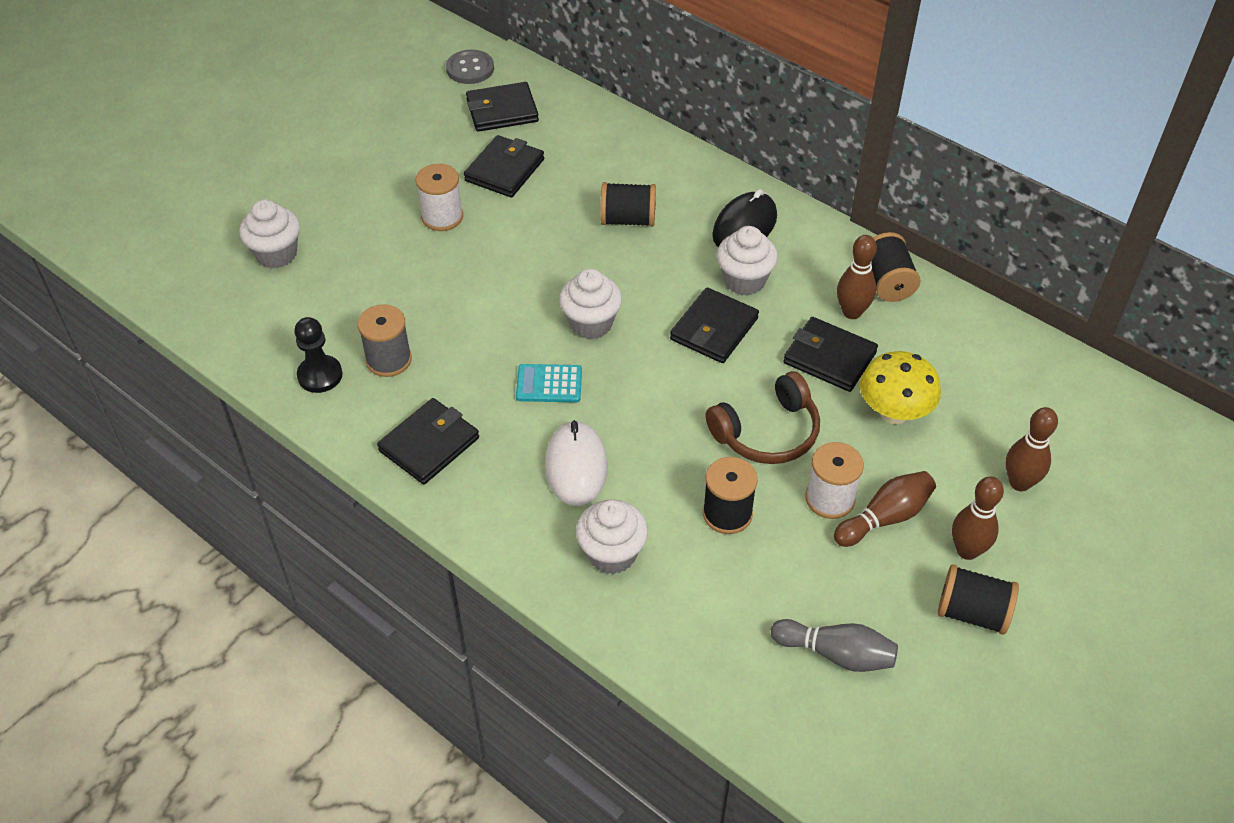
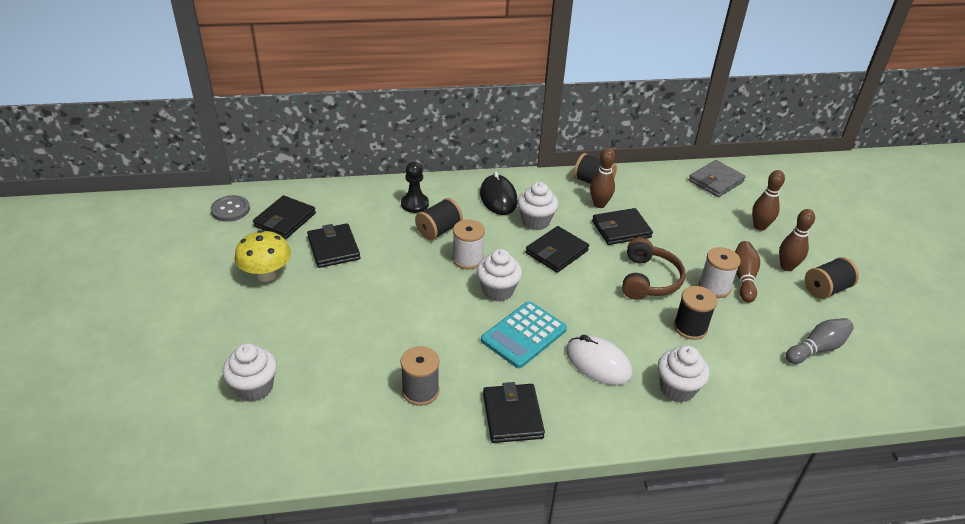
camera: 50 degrees left, 10 degrees down
black pawn [294,317,343,393] -> black pawn moved to [401,162,429,213]
white spool [416,164,463,231] -> white spool moved to [452,220,485,269]
turquoise calculator [516,364,582,402] -> turquoise calculator [481,301,567,368], size x1.59
black wallet [670,288,759,363] -> black wallet turned 60 degrees clockwise [526,226,589,273]
yellow mushroom [860,351,941,424] -> yellow mushroom moved to [235,230,291,282]
none -> grey wallet [689,160,746,197]

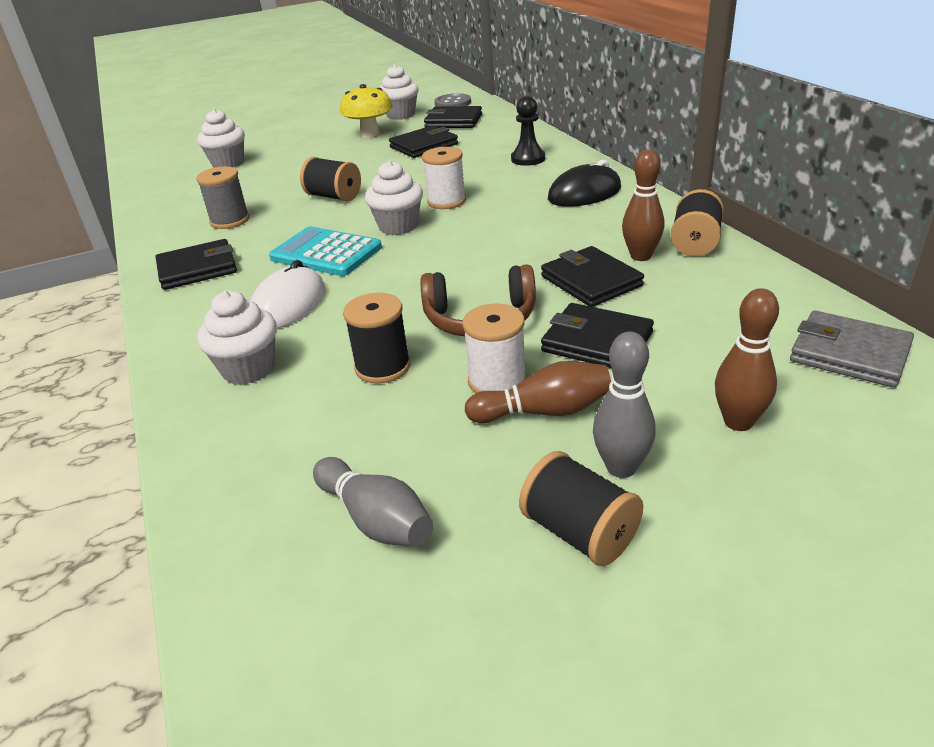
camera: 80 degrees right, 5 degrees down
black spool [415,198,463,240] -> black spool moved to [300,157,361,202]
white cupcake [517,182,558,230] -> white cupcake moved to [379,64,418,120]
black wallet [526,226,589,273] -> black wallet moved to [541,303,654,368]
brown bowling pin [779,209,815,271] -> grey bowling pin [593,331,656,478]

